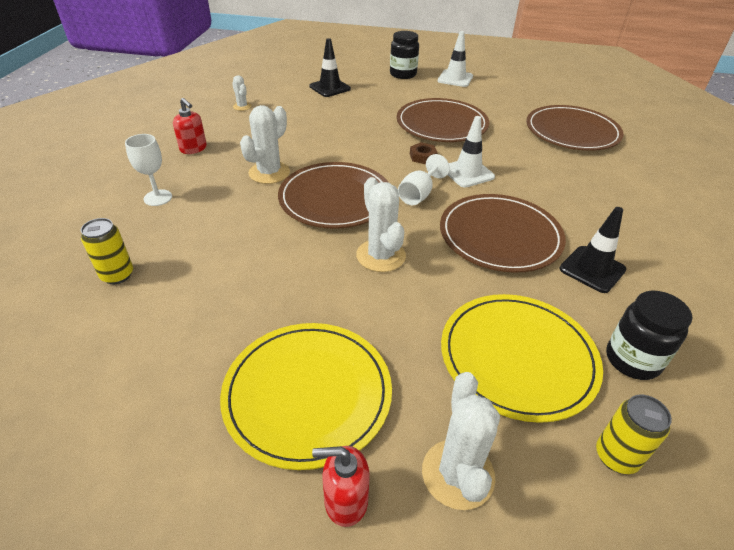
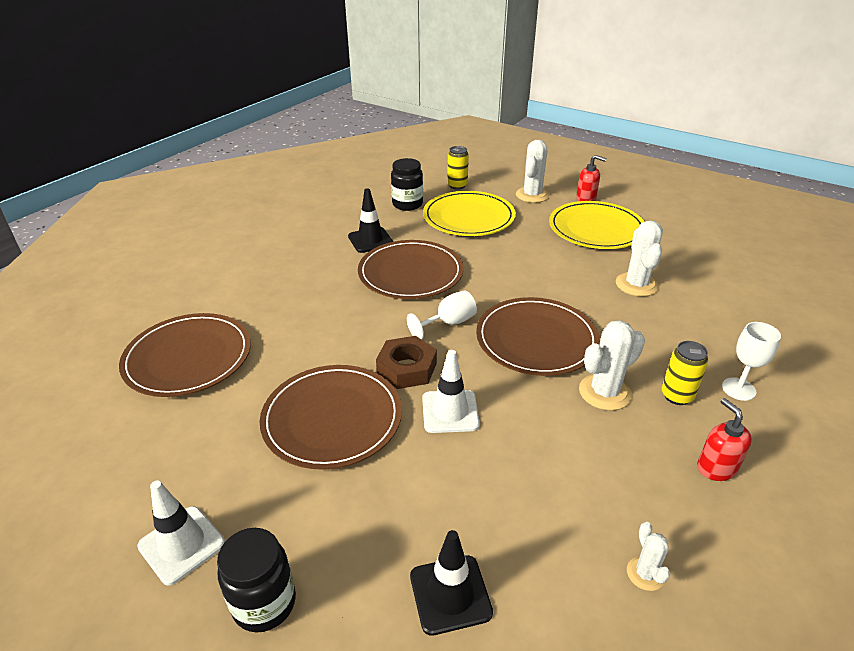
camera: 155 degrees left, 5 degrees down
yellow can [81,218,133,284] -> yellow can moved to [662,341,708,405]
white cactus [356,177,406,272] -> white cactus moved to [616,220,663,297]
brown nut [410,142,438,164] -> brown nut [376,336,437,389], size x1.71
white traffic cone [447,116,495,188] -> white traffic cone moved to [422,350,480,433]

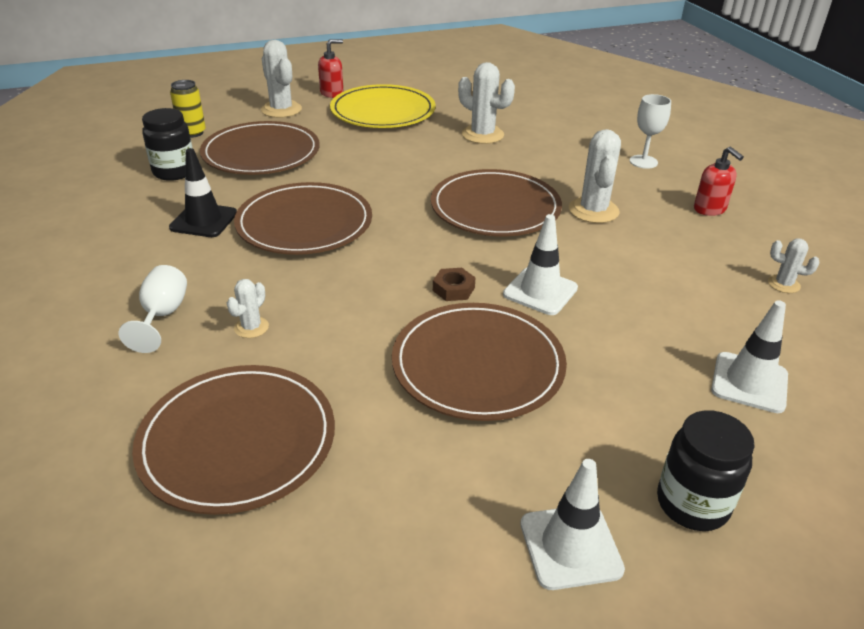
camera: 55 degrees left, 0 degrees up
brown nut [376,336,437,389] -> brown nut [433,268,476,301], size x0.59
white goblet [407,290,477,339] -> white goblet moved to [118,265,187,353]
black traffic cone [410,530,493,636] -> white traffic cone [711,300,788,413]
yellow plate [423,191,516,236] -> brown plate [200,121,320,175]
yellow can [662,341,708,405] -> none
red soap dispenser [697,398,752,481] -> red soap dispenser turned 135 degrees counterclockwise [694,147,744,216]
none -> white cactus [227,279,269,338]

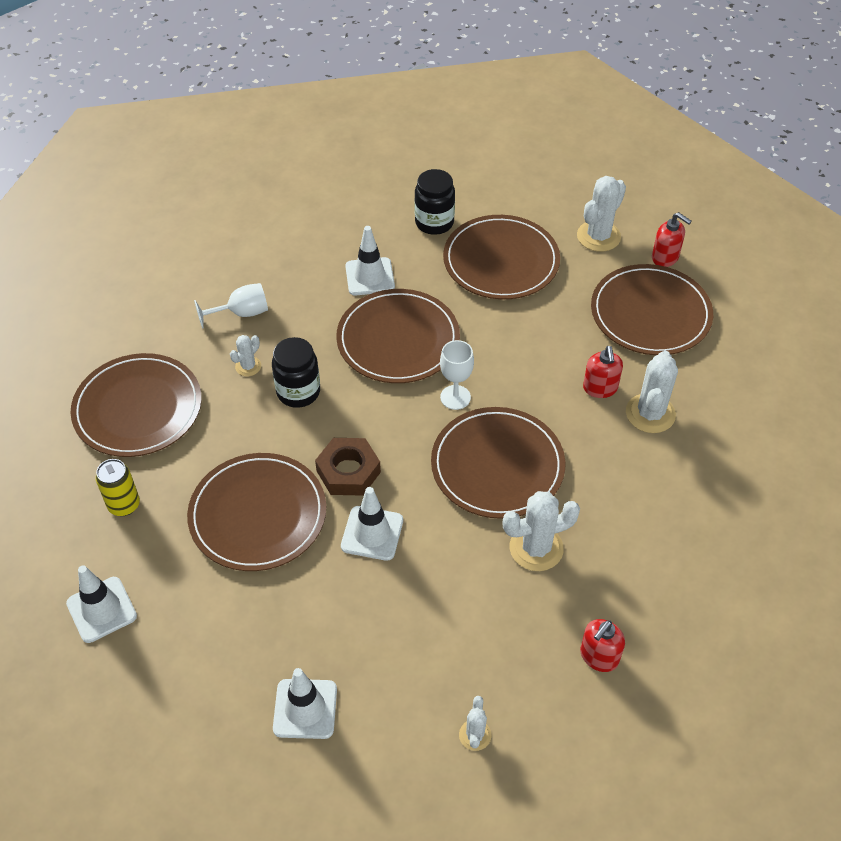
camera: 70 degrees right, 15 degrees up
black traffic cone [169,148,237,237] -> white traffic cone [345,226,395,296]
yellow can [170,80,206,138] -> yellow can moved to [96,459,140,516]
white cactus [227,279,269,338] -> white cactus turned 60 degrees counterclockwise [230,335,261,376]
yellow plate [330,84,436,128] -> brown plate [591,264,713,355]
brown nut [433,268,476,301] -> brown nut [315,438,381,496], size x1.71
white goblet [629,94,671,169] -> white goblet moved to [440,340,474,410]
black jar [657,410,755,531] -> black jar moved to [272,337,320,408]
none -> red soap dispenser [583,346,623,398]

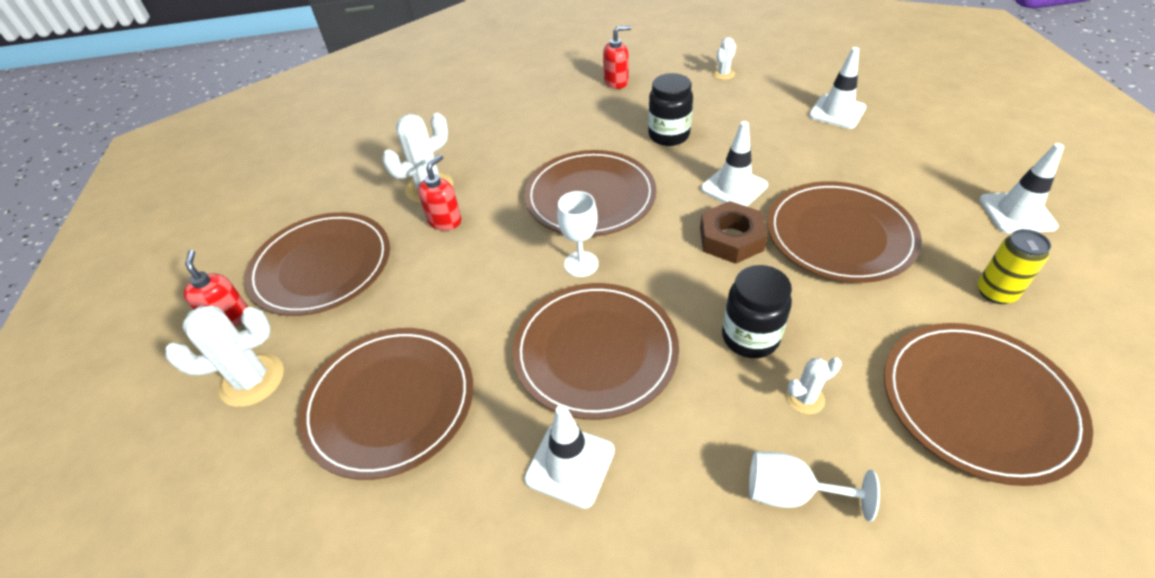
camera: 145 degrees left, 5 degrees down
black jar [415,169,455,235] -> black jar moved to [648,73,693,146]
white cactus [502,491,580,571] -> none

